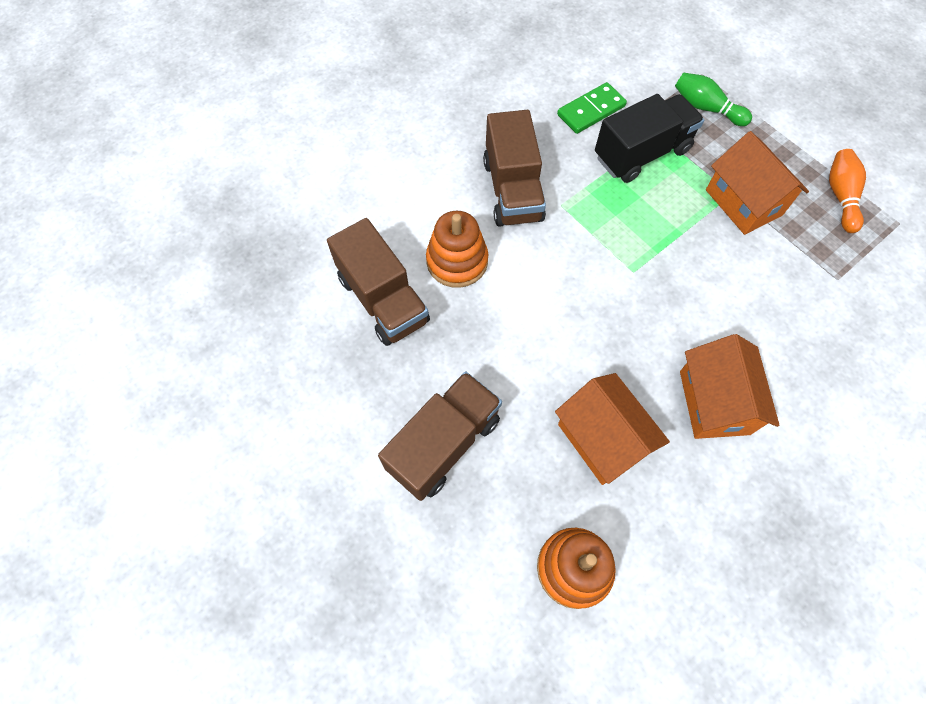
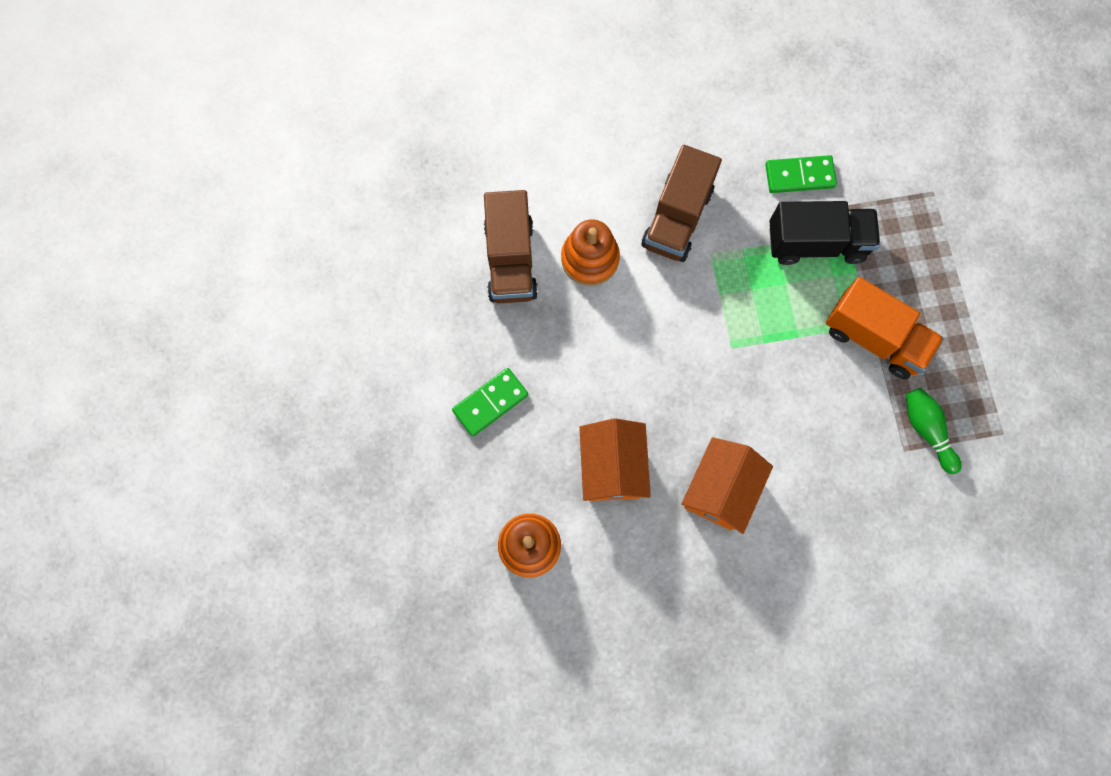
camera: 30 degrees right, 10 degrees up
brown truck [378,372,502,501] -> green domino [452,368,528,437]
green bowling pin [675,73,752,126] -> green bowling pin moved to [906,388,962,474]
orange house [706,131,809,235] -> orange truck [826,277,944,379]
orange bowling pin [829,149,866,233] -> none

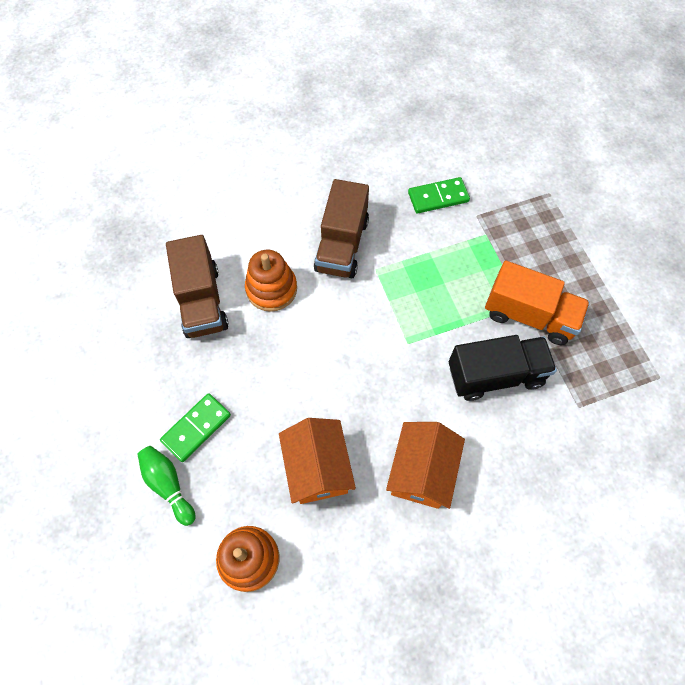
camera: 10 degrees left, 10 degrees down
black truck [769,201,880,265] -> black truck moved to [449,335,557,401]
green bowling pin [906,388,962,474] -> green bowling pin moved to [138,446,196,526]

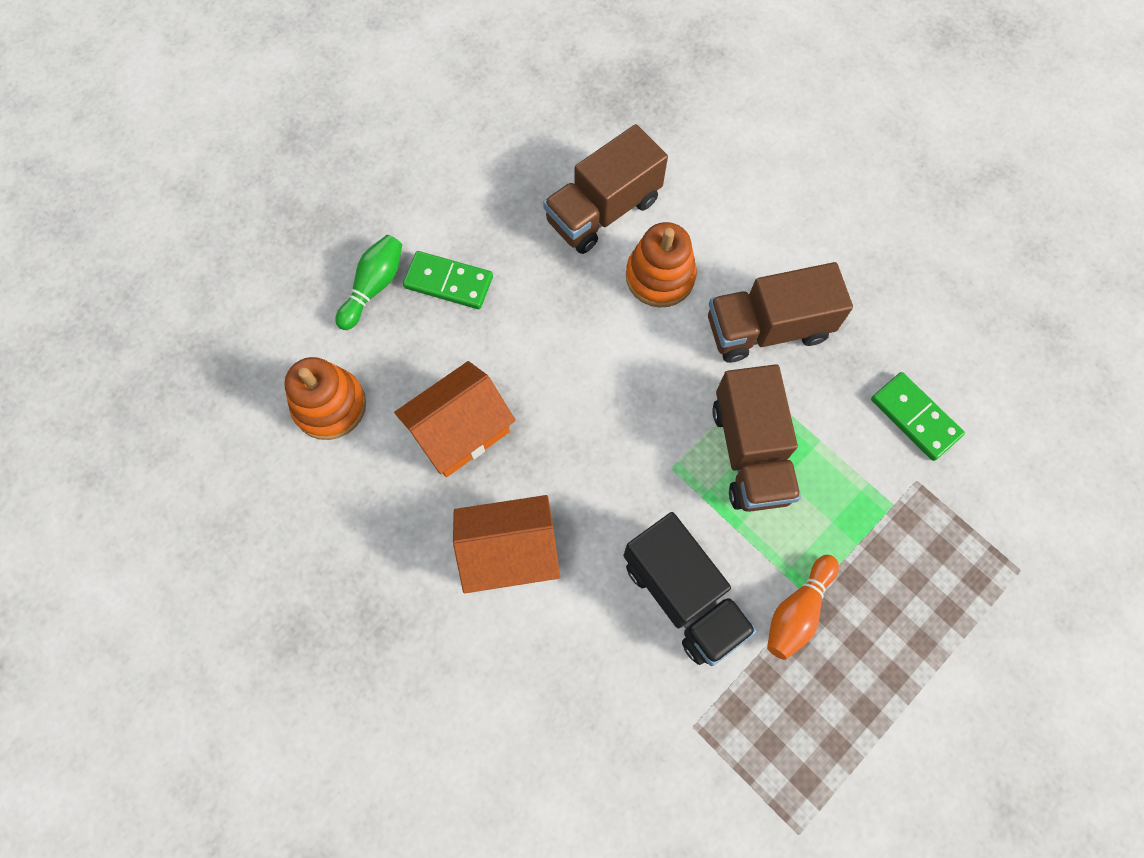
camera: 65 degrees right, 5 degrees up
orange truck [485,260,590,345] -> orange bowling pin [767,555,839,660]
none -> brown truck [712,364,801,512]

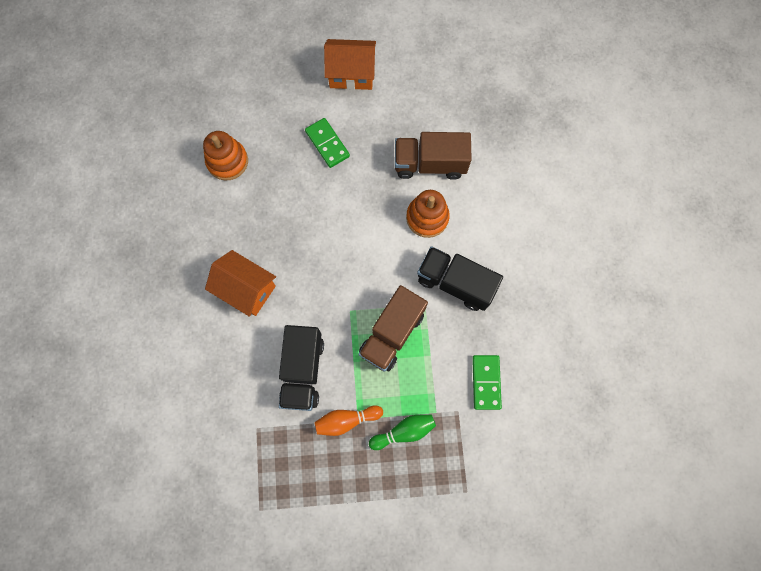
camera: 40 degrees right, 5 degrees up
green bowling pin [335,235,402,330] -> green bowling pin moved to [369,414,436,450]
orange house [394,361,515,477] -> orange house moved to [324,39,376,90]
brown truck [708,262,853,363] -> black truck [417,246,503,311]

